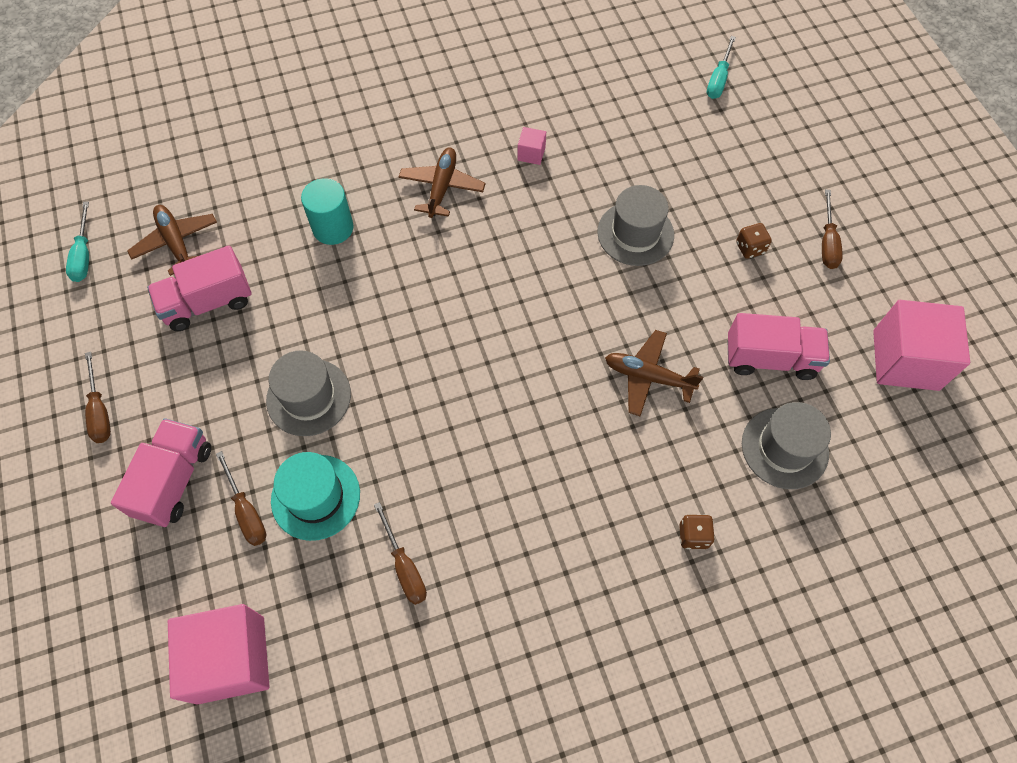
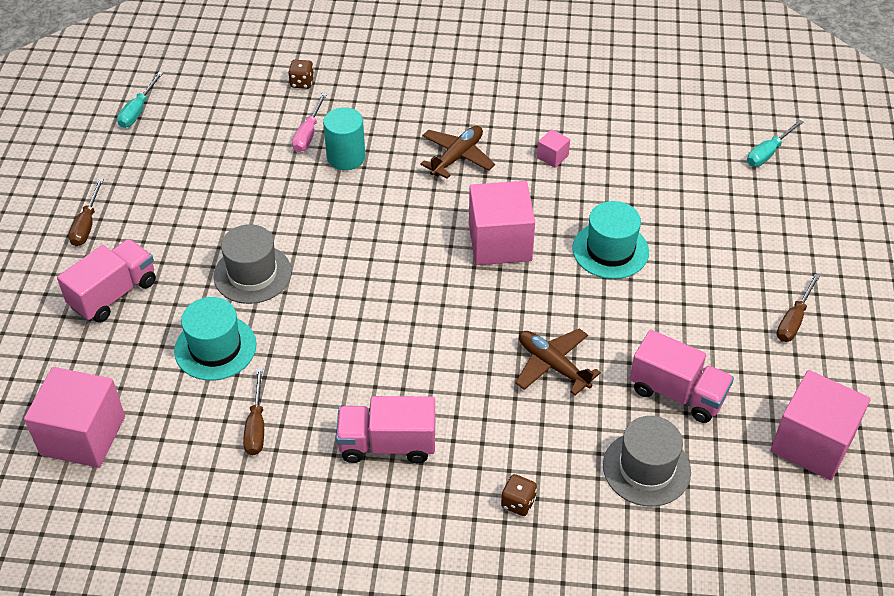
camera: 25 degrees right, 15 degrees down
brown plane [127,205,217,276] -> none
pink truck [147,245,252,331] -> pink truck moved to [336,396,435,463]
brown screwdriver [216,451,266,546] -> none
grey hat [597,185,674,266] -> turquoise hat [572,201,649,279]
brown dice [736,223,772,259] -> brown dice moved to [288,60,314,89]
none -> pink screwdriver [292,93,327,152]
none -> pink cube [469,181,535,265]

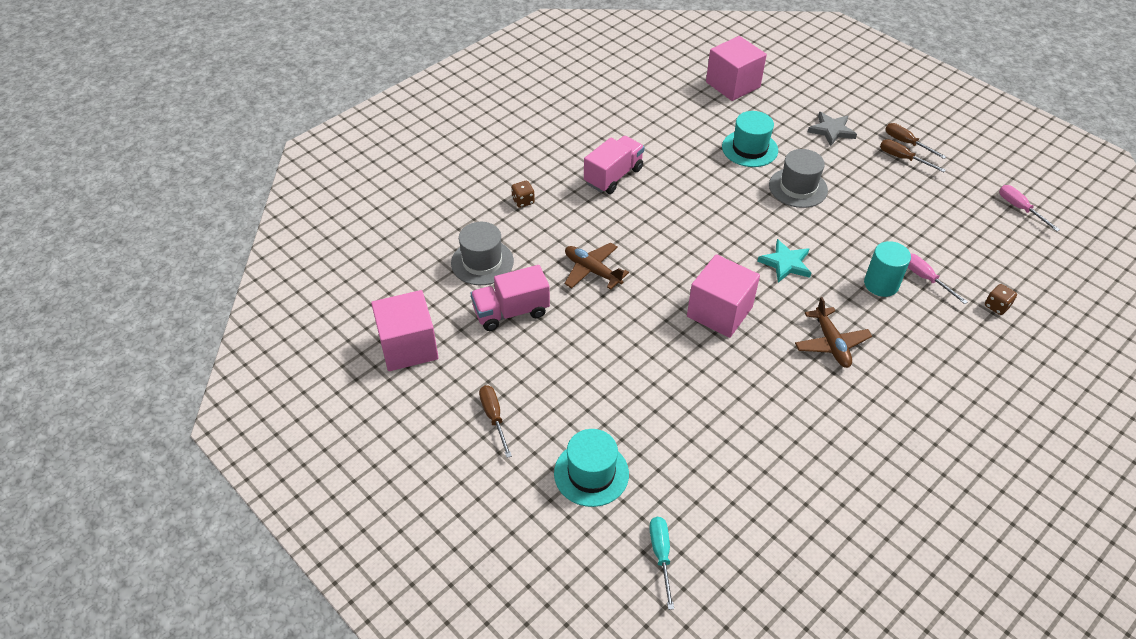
camera: 130 degrees right, 0 degrees up
pink truck [57,239,156,323] -> grey star [808,112,857,146]
turquoise screwdriver [117,72,163,128] -> pink screwdriver [999,185,1060,231]
brown screwdriver [243,368,264,455] -> brown screwdriver moved to [880,139,946,172]
brown plane [515,328,601,395] -> brown plane turned 135 degrees counterclockwise [564,243,629,290]
pink cube [537,129,570,168] -> none
turquoise hat [572,201,649,279] -> turquoise hat moved to [554,429,629,507]
none -> turquoise star [757,239,811,283]

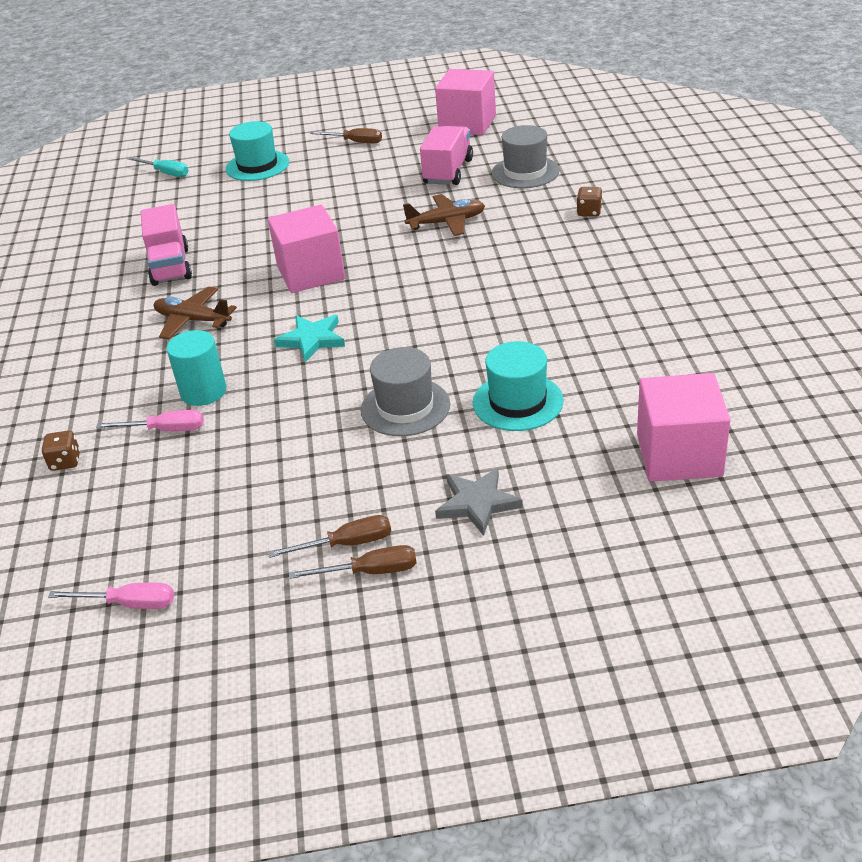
camera: 130 degrees right, 10 degrees down
pink truck [584,136,645,194] -> pink truck moved to [141,204,192,286]

